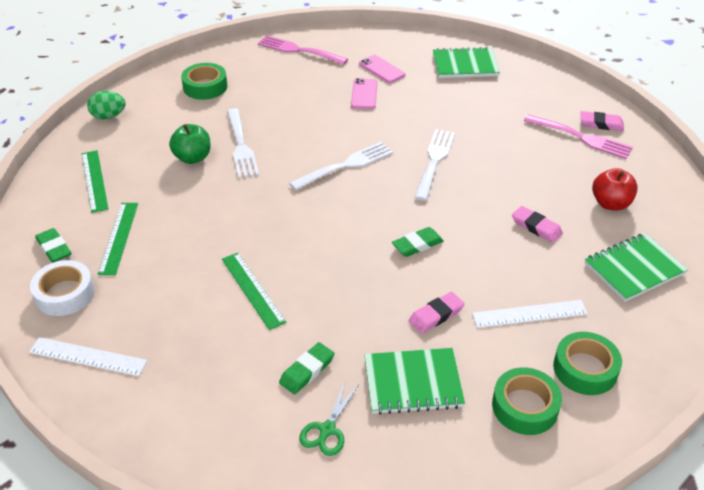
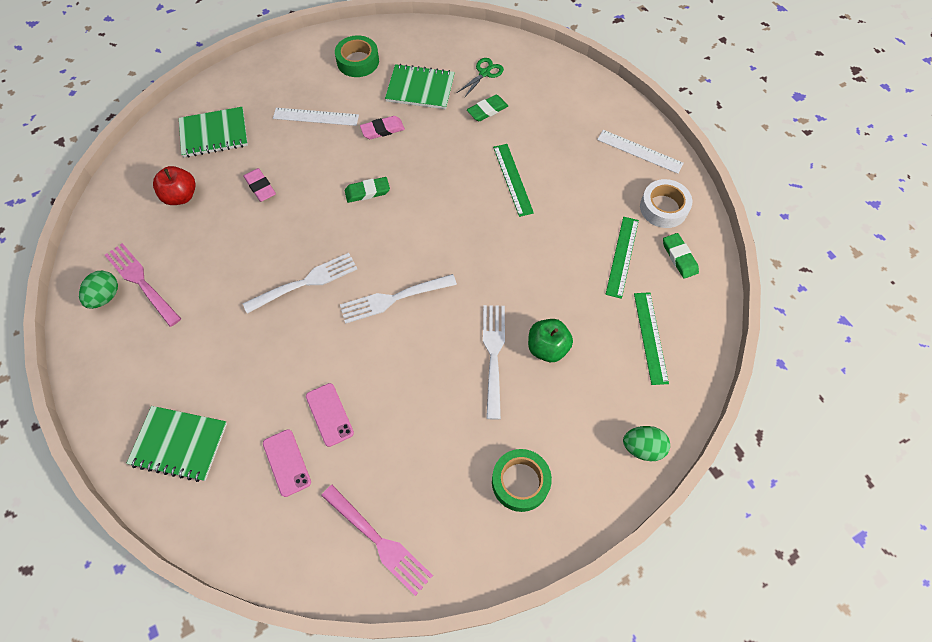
camera: 165 degrees left, 20 degrees up
pink phone [351,78,377,109] -> pink phone turned 45 degrees counterclockwise [306,383,354,447]
white fork [414,129,455,201] -> white fork turned 150 degrees counterclockwise [243,253,357,314]
green tape [553,332,622,395] -> none
pink eraser [580,111,624,131] -> green egg [79,271,118,309]

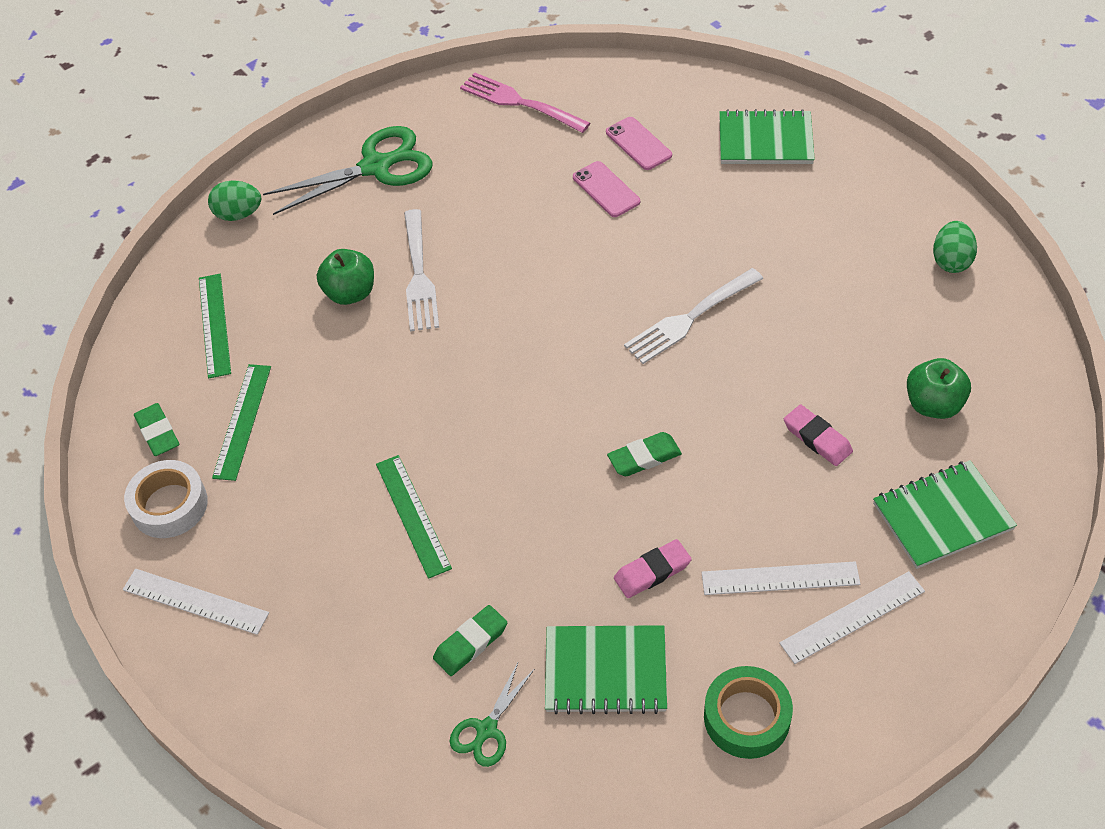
camera: 175 degrees right, 10 degrees down
pink fork [105,243,181,327] -> none
red apple [153,166,196,205] -> green apple [907,358,971,419]
white fork [340,274,457,324] -> none
green tape [492,449,552,512] -> green scissors [263,126,432,215]
none -> white ruler [779,571,925,664]

